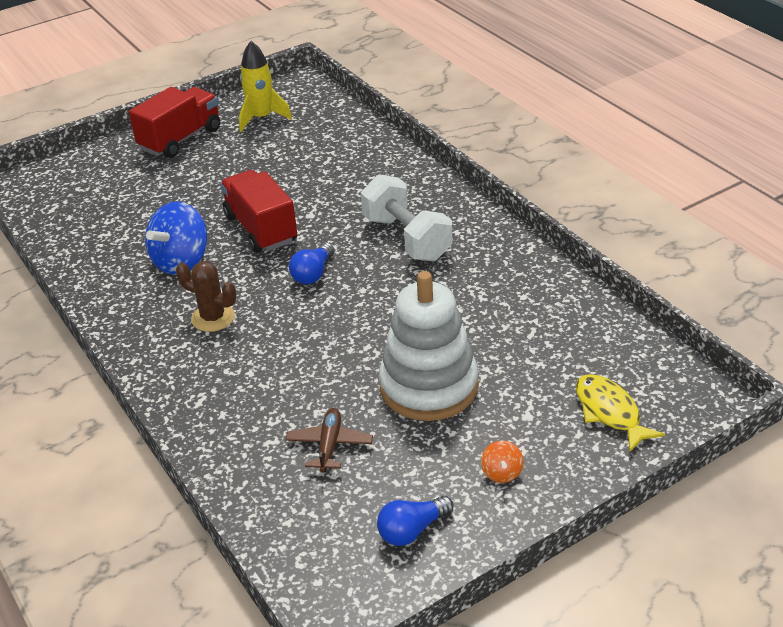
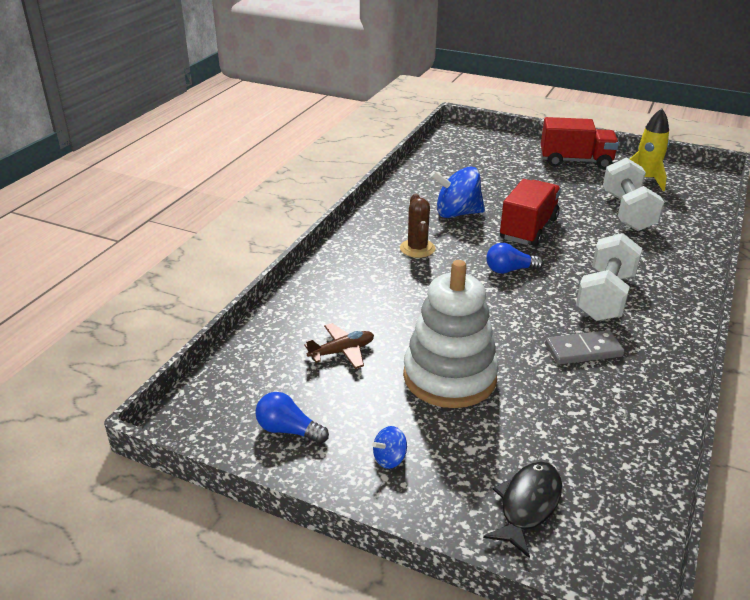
camera: 55 degrees right, 5 degrees down
orange spinning top [481,441,524,483] -> blue spinning top [372,426,407,469]
yellow fish [576,374,665,452] -> black fish [483,461,562,559]
none -> grey domino [545,330,624,364]
none -> white dumbbell [603,157,664,231]

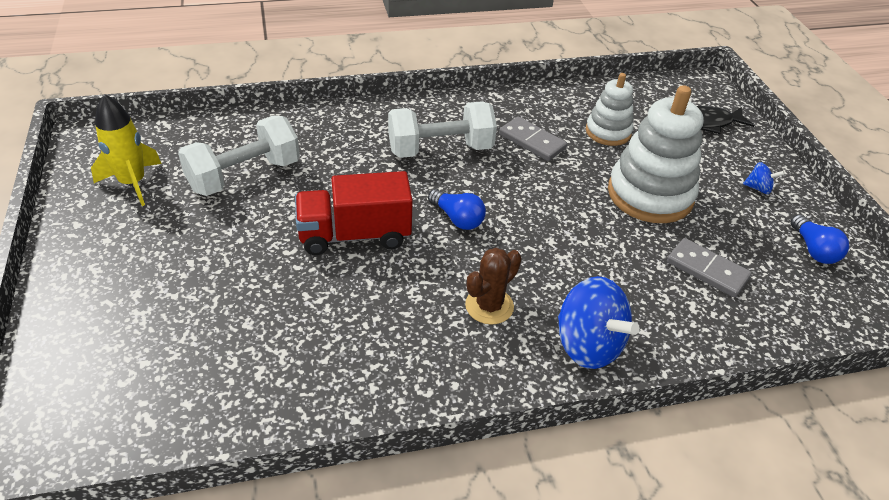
camera: 130 degrees left, 10 degrees up
brown plane [304,323,374,369] -> grey domino [667,238,752,297]
blue spinning top [430,167,485,218] -> blue spinning top moved to [558,276,640,369]
red truck [541,117,619,169] -> none
none -> white stacking toy [586,73,633,146]

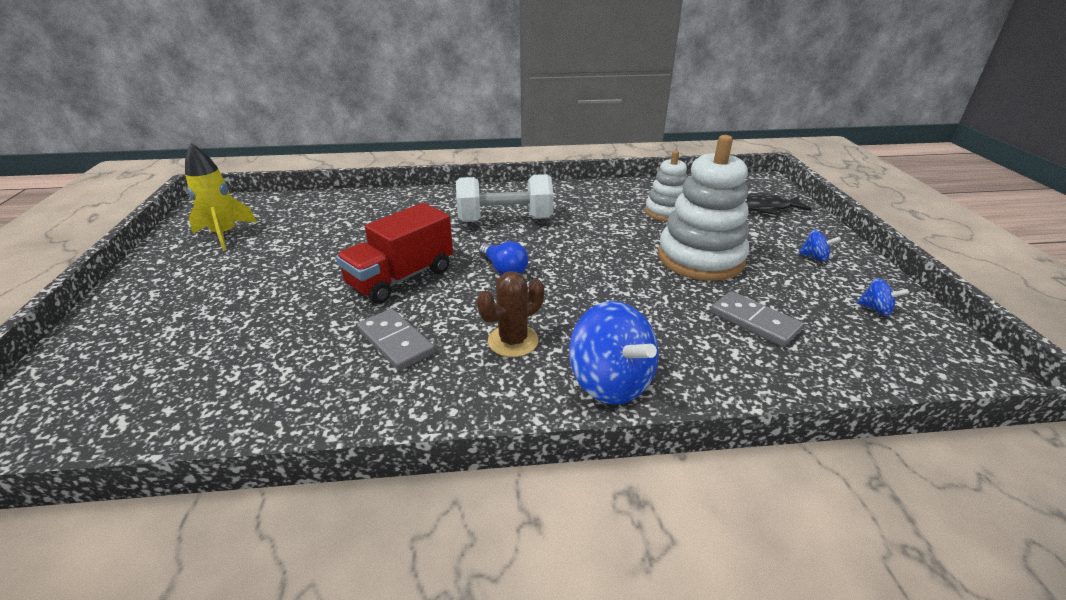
camera: 10 degrees right, 10 degrees down
white dumbbell [178,116,300,196] -> none
red truck [295,171,413,255] -> red truck turned 45 degrees counterclockwise [336,203,453,304]
grey domino [499,117,567,161] -> grey domino moved to [357,309,435,371]
blue light bulb [790,214,849,264] -> blue spinning top [857,278,909,316]

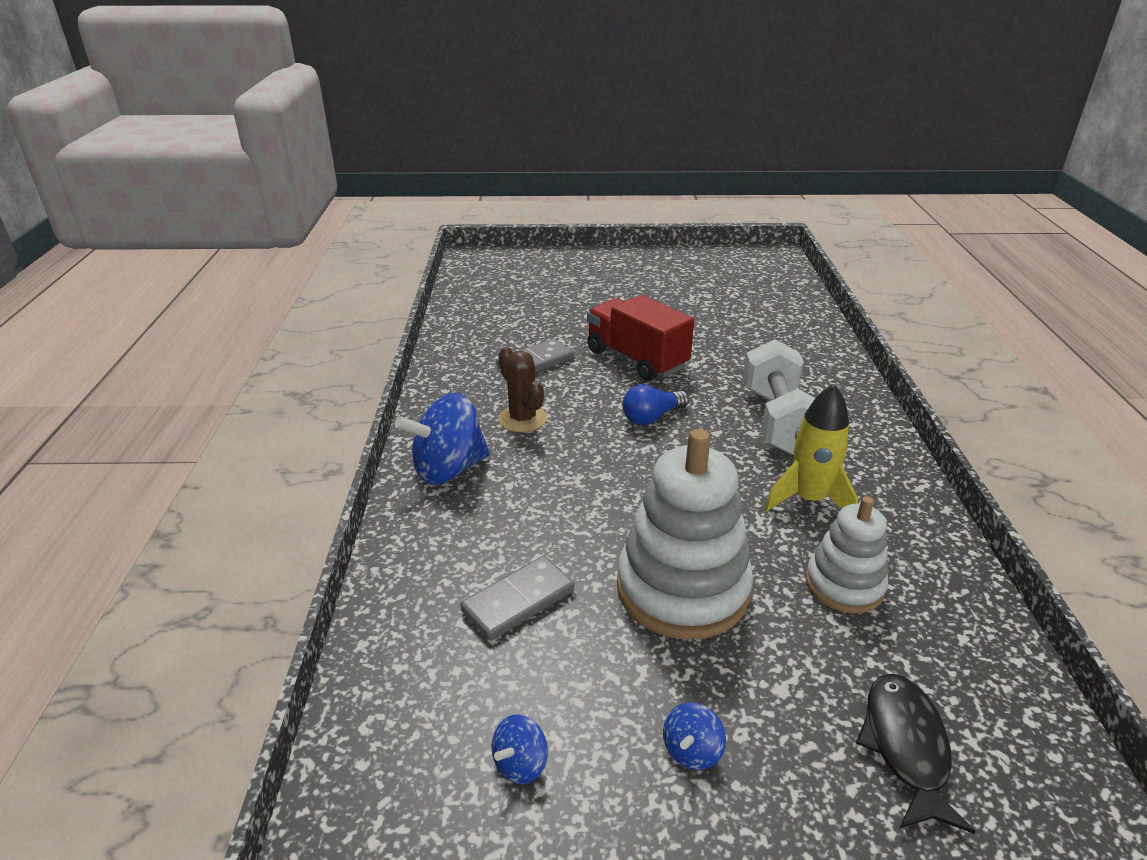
camera: 95 degrees right, 0 degrees up
yellow rocket [185,143,257,250] -> yellow rocket moved to [764,384,858,511]

